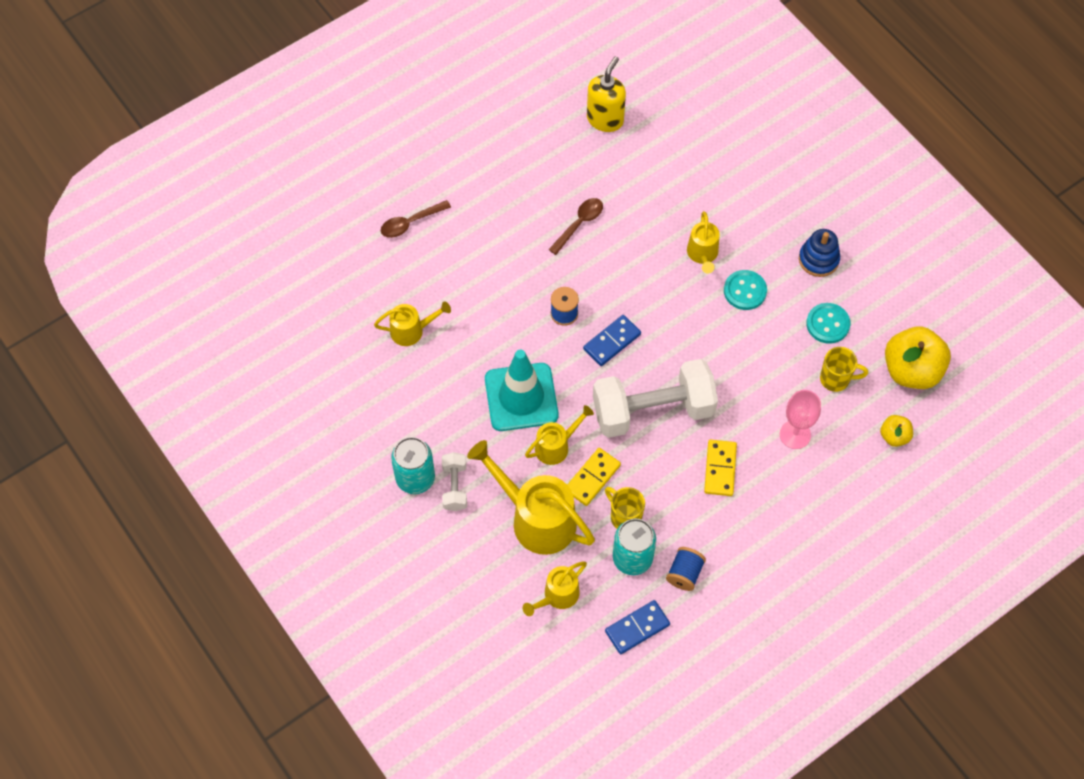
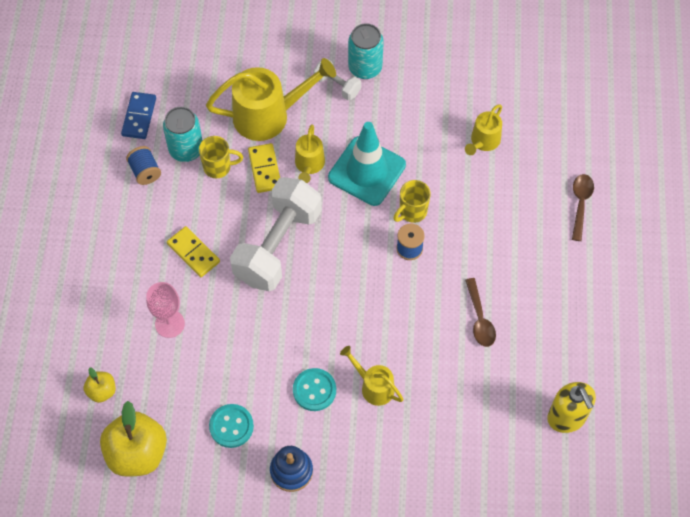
camera: 130 degrees right, 0 degrees up
yellow watering can [523,561,587,616] -> none
blue domino [583,315,641,366] -> none
yellow mug [820,347,868,392] -> yellow mug moved to [393,180,431,223]

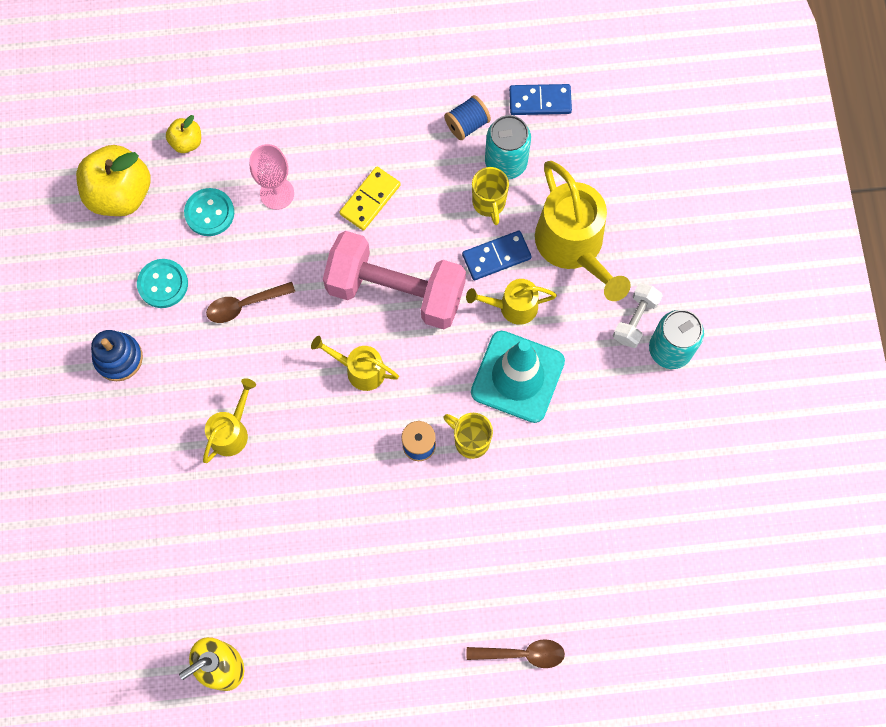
camera: 80 degrees right, 10 degrees up
white dumbbell [230,177,322,291] -> pink dumbbell [323,231,466,329]
yellow domino [248,143,280,193] -> blue domino [462,231,532,280]
turquoise button [293,368,336,411] -> turquoise button moved to [184,188,234,236]
yellow watering can [465,104,502,155] -> yellow watering can moved to [311,336,399,391]
brown spoon [465,278,496,347] -> brown spoon moved to [206,282,295,323]

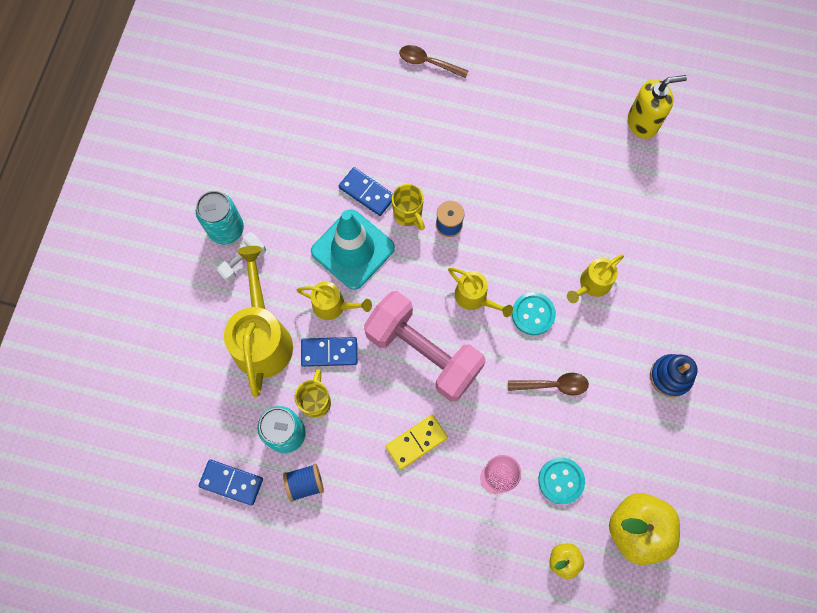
camera: 160 degrees left, 0 degrees up
turquoise button [137,259,188,308] -> turquoise button moved to [512,292,556,335]
none -> blue domino [339,167,393,216]

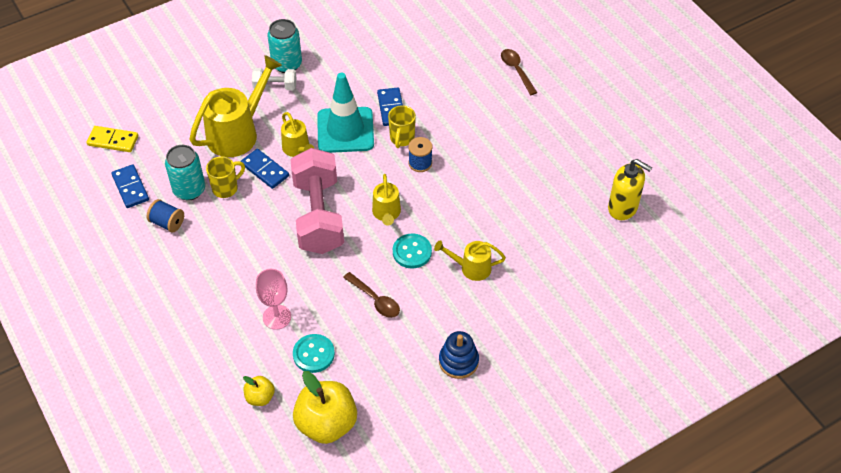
camera: 45 degrees right, 20 degrees down
yellow domino [386,415,448,469] -> yellow domino moved to [86,126,138,152]

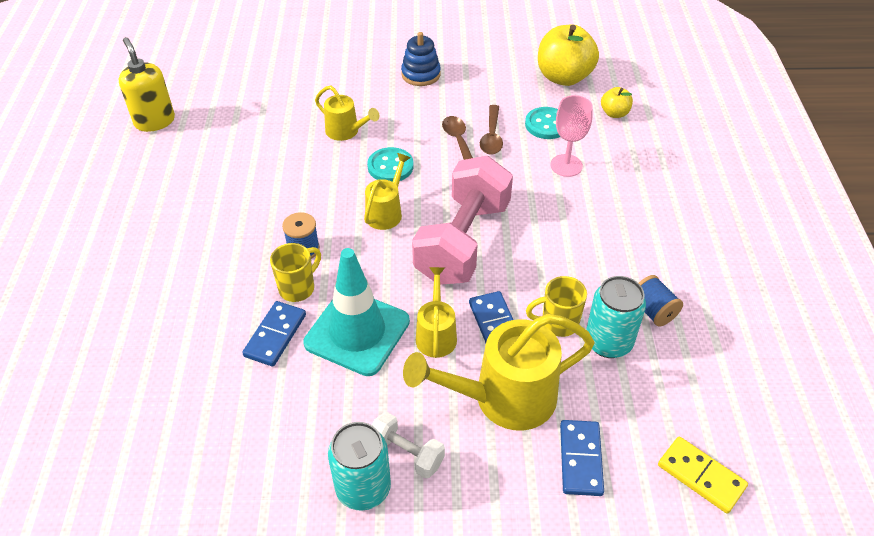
camera: 150 degrees left, 5 degrees down
blue domino [111,164,149,208] -> blue domino moved to [560,420,604,496]
brown spoon [501,49,537,95] -> brown spoon moved to [480,105,503,155]

